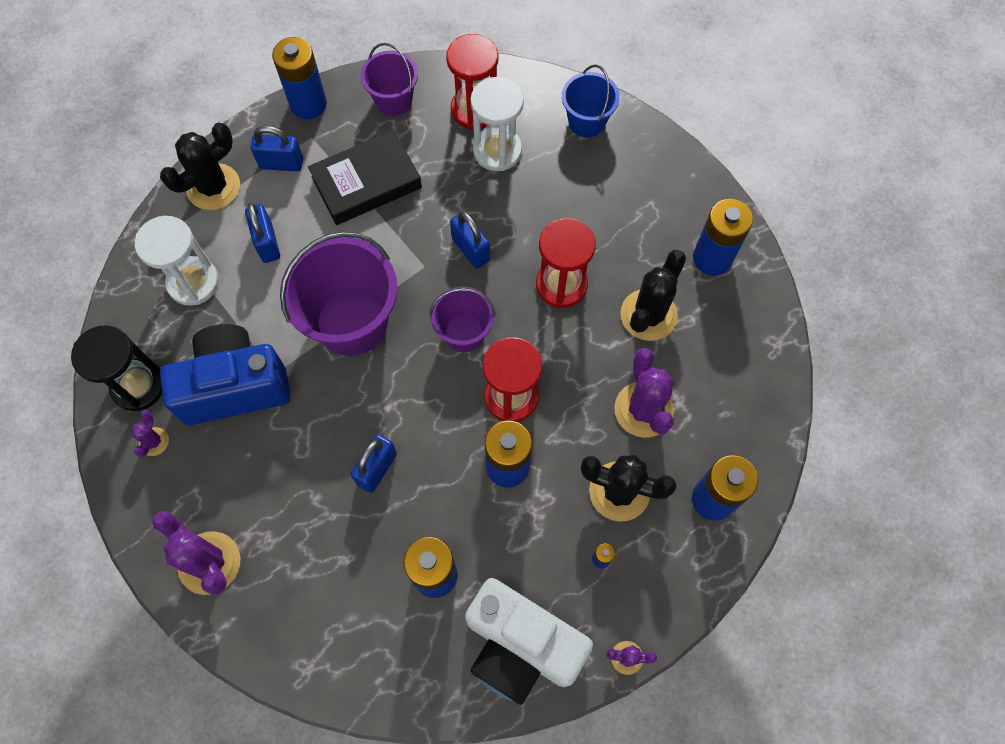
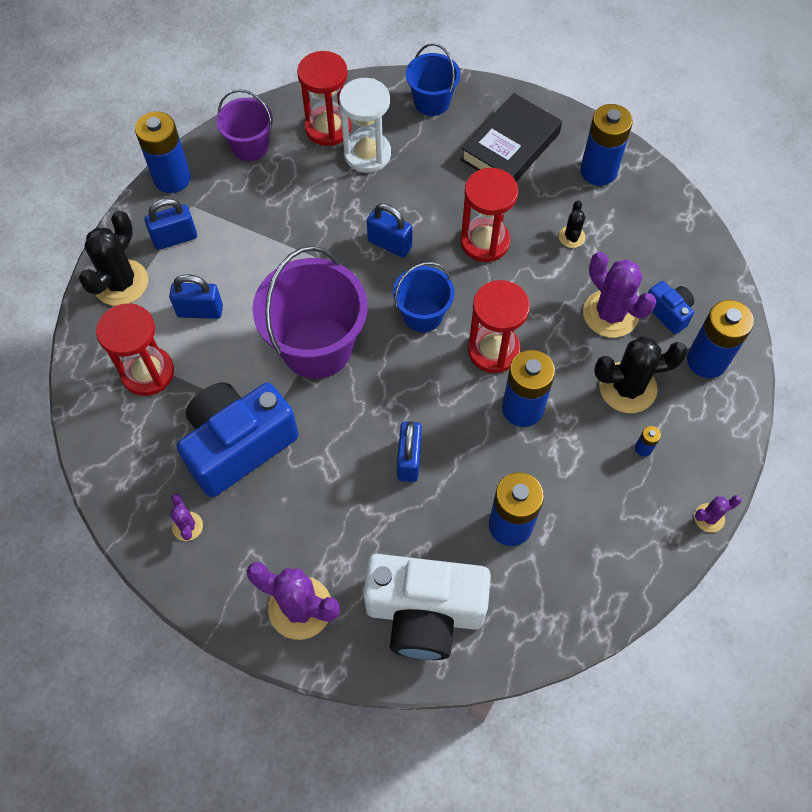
camera: 25 degrees left, 5 degrees down
black hourglass [71,325,162,411] -> none
white hourglass [135,216,219,306] -> red hourglass [96,303,174,396]
blue padlock [245,203,280,263] -> blue padlock turned 45 degrees counterclockwise [169,274,223,319]
black book [308,130,422,225] -> black book moved to [461,93,562,182]
purple bucket [430,286,495,352] -> blue bucket [393,262,454,332]
white camera [465,578,593,705] -> white camera moved to [363,554,491,660]
black cactus [620,250,686,341] -> black cactus [559,200,586,248], size x0.50
none -> blue camera [648,281,694,334]

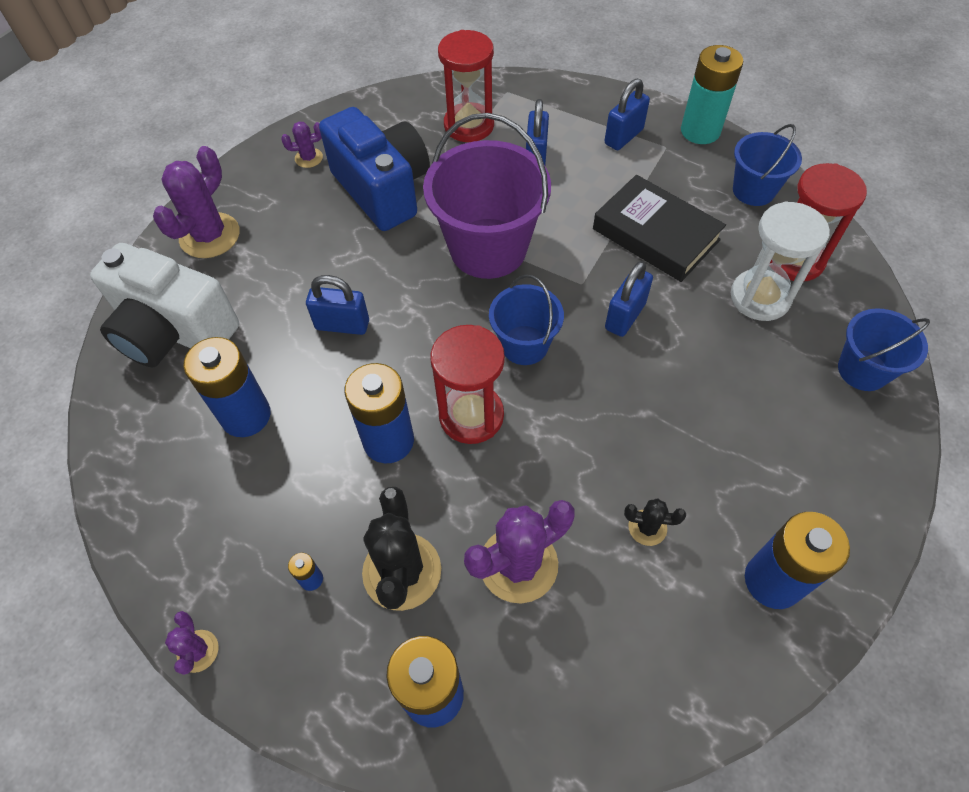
camera: 95 degrees right, 5 degrees down
black cactus [79,211,148,306] -> none
blue battery [135,111,191,193] -> turquoise battery [681,45,743,144]
blue padlock [145,198,197,250] -> blue padlock turned 60 degrees clockwise [605,79,650,150]
purple bucket [216,89,273,161] -> blue bucket [733,124,802,206]
white camera [363,554,491,660] -> white camera turned 75 degrees counterclockwise [90,243,239,367]
red hourglass [460,168,518,262] -> none
black book [461,93,562,182] -> black book moved to [593,175,726,282]
blue camera [648,281,694,334] -> none

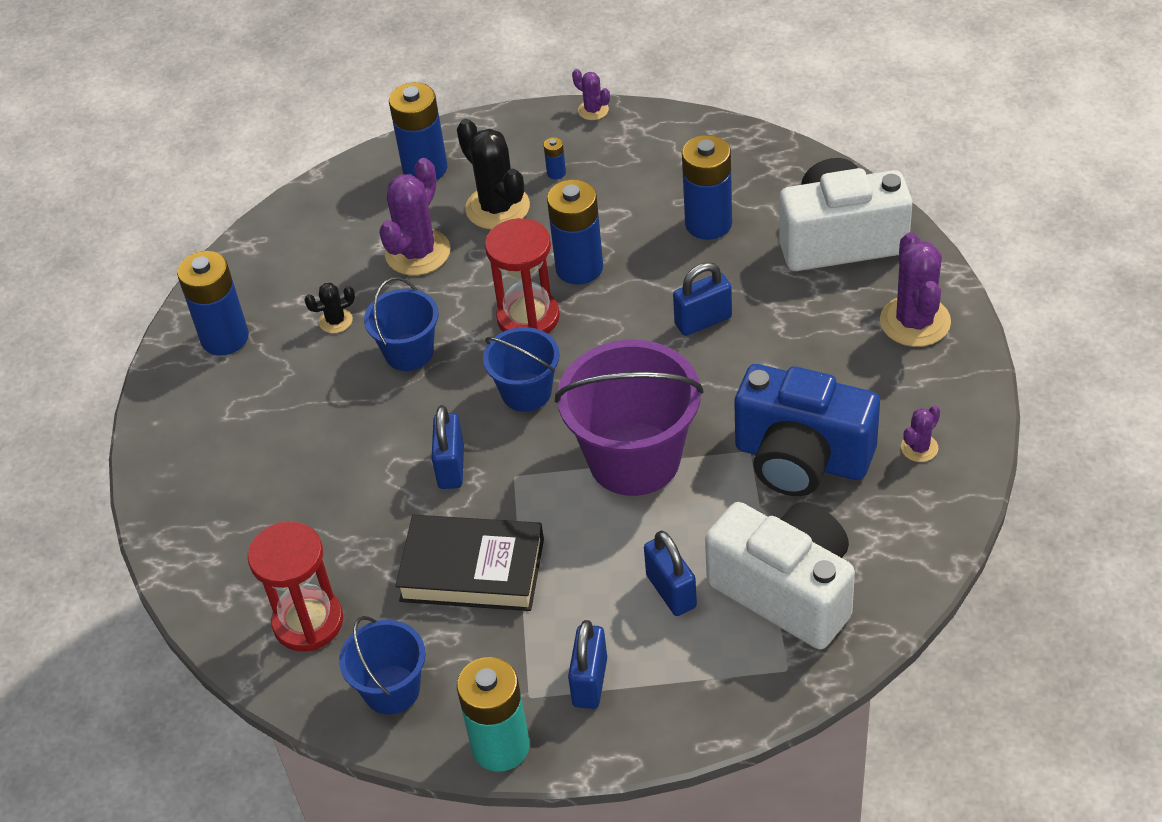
camera: 150 degrees right, 10 degrees down
red hourglass [438,30,494,142] -> white camera [705,502,855,649]
white hourglass [731,201,830,321] -> none
blue bucket [838,308,930,391] -> blue bucket moved to [364,277,439,371]

